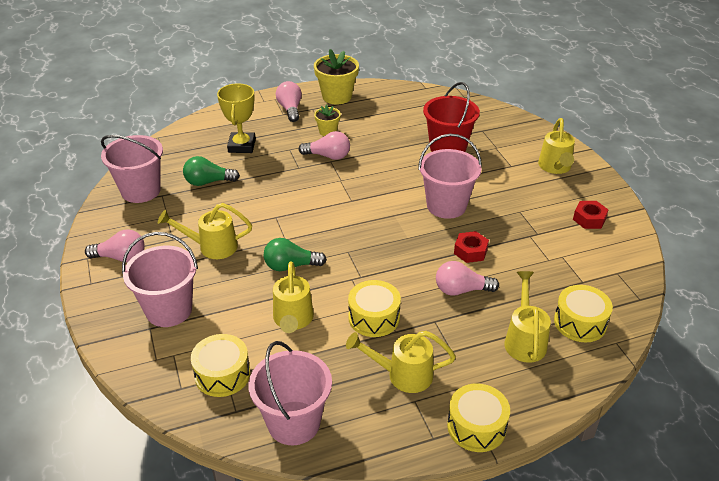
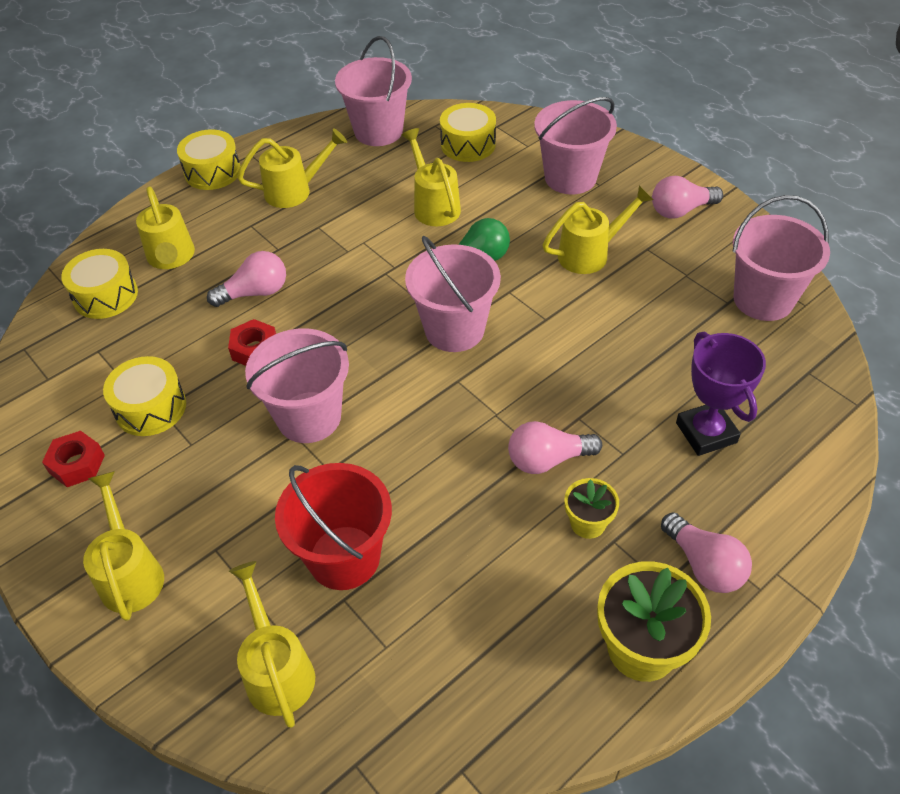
camera: 160 degrees right, 10 degrees up
green light bulb [183,156,240,186] -> none
yellow trophy [217,83,256,153] -> purple trophy [676,332,766,456]
yellow drum [348,280,401,337] -> yellow drum moved to [103,356,186,436]
none -> yellow watering can [229,561,315,728]
none -> pink bucket [405,236,501,352]

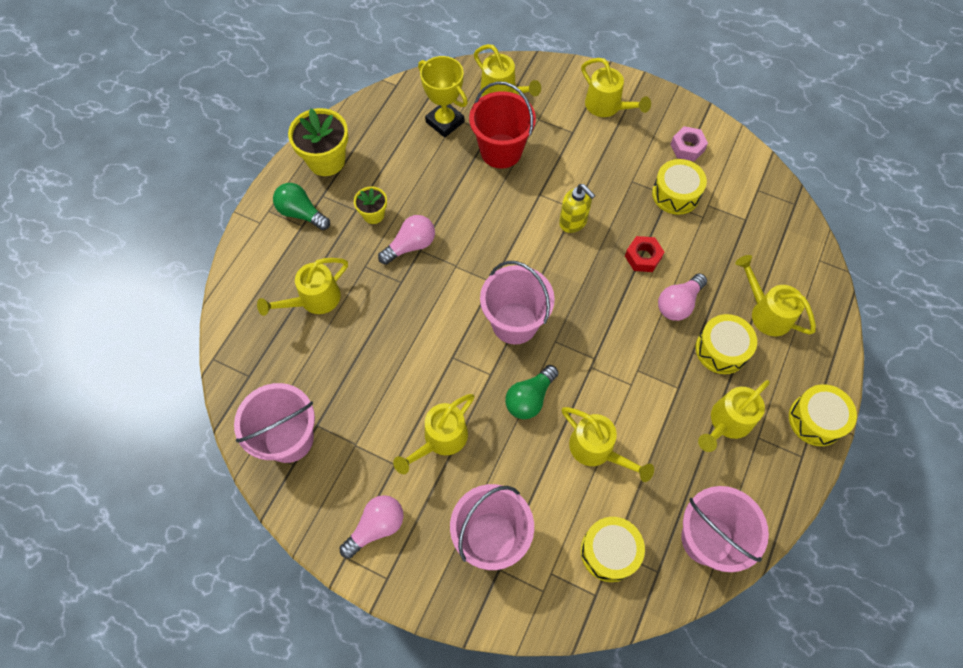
camera: 155 degrees right, 15 degrees up
red nut [42,431,105,487] -> pink nut [670,126,708,161]
yellow drum [61,249,138,319] -> yellow drum moved to [696,314,757,374]
pink bucket [245,328,349,443] -> yellow soap dispenser [559,184,595,233]
pink light bulb [661,512,752,593] -> green light bulb [273,183,330,230]
purple trophy [676,332,766,456] -> yellow watering can [257,258,348,316]
none -> yellow trophy [418,56,468,138]

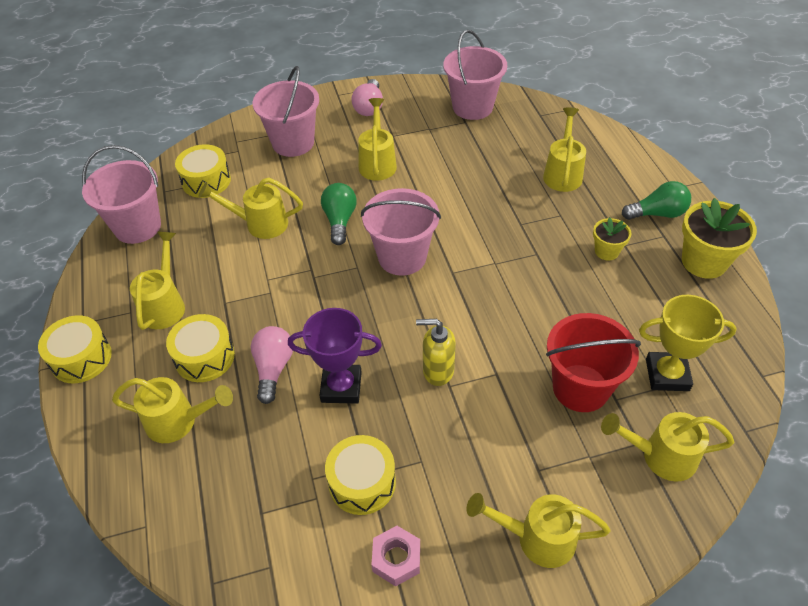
camera: 140 degrees right, 15 degrees down
pink light bulb [378,215,435,265] -> none
red nut [625,236,664,272] -> purple trophy [288,308,382,404]

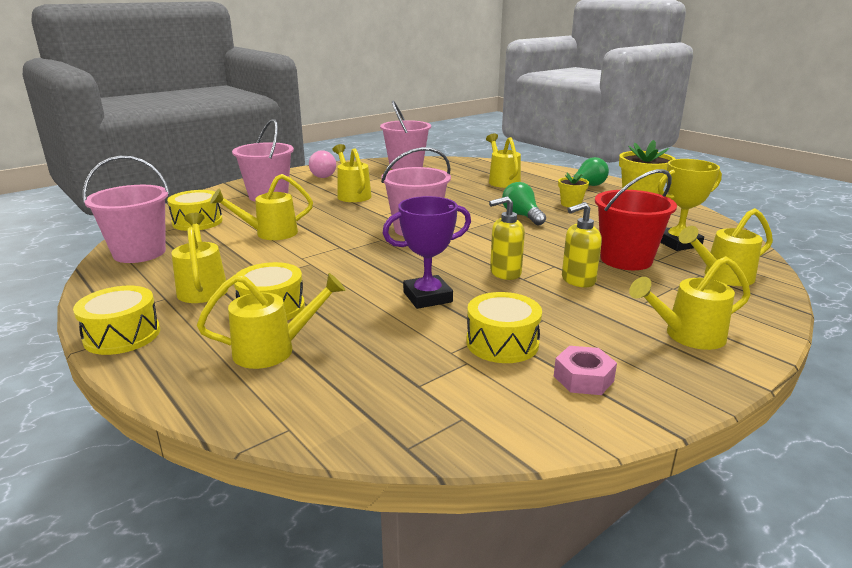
camera: 25 degrees left, 25 degrees down
pink light bulb [251,326,293,404] -> none
green light bulb [321,183,357,245] -> green light bulb moved to [502,182,546,225]
none -> yellow soap dispenser [562,202,602,287]

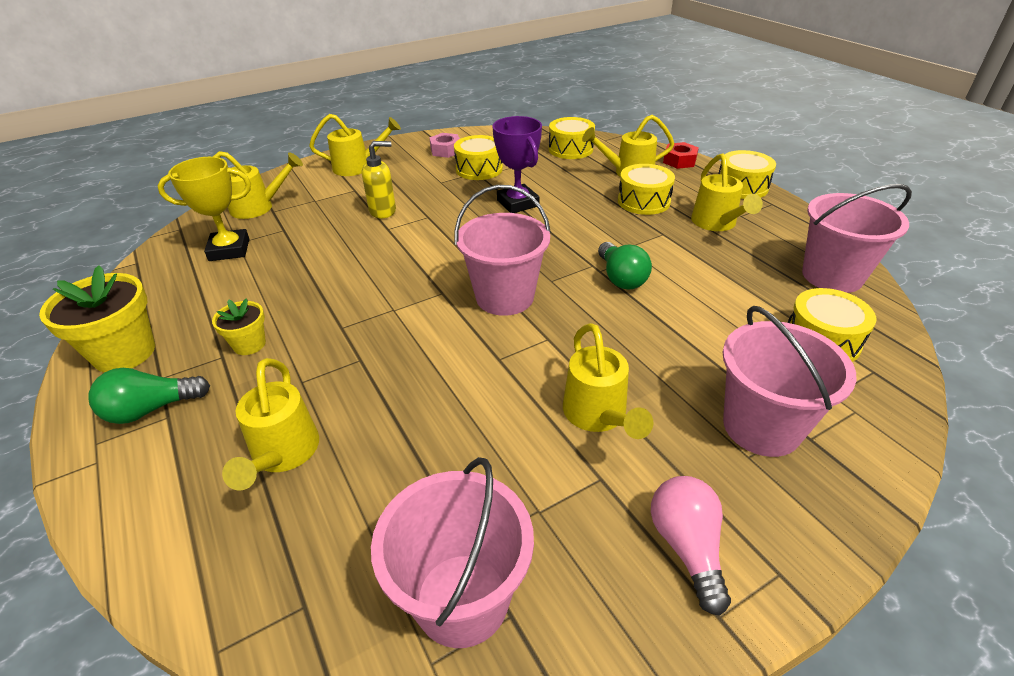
camera: 170 degrees left, 15 degrees up
yellow watering can [210,174,313,240] -> none
purple trophy [383,196,471,309] -> purple trophy turned 75 degrees clockwise [492,116,542,213]
yellow soap dispenser [489,196,525,280] -> none
green light bulb [502,182,546,225] -> green light bulb moved to [598,242,652,289]
red bucket [595,169,677,270] -> none
none -> yellow drum [549,117,595,159]
none -> red nut [663,142,699,169]

